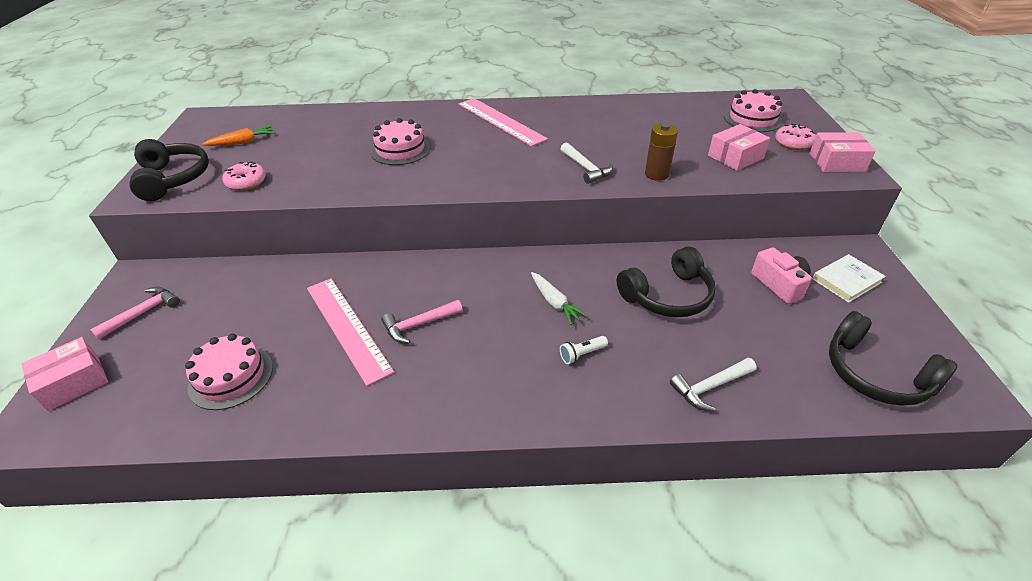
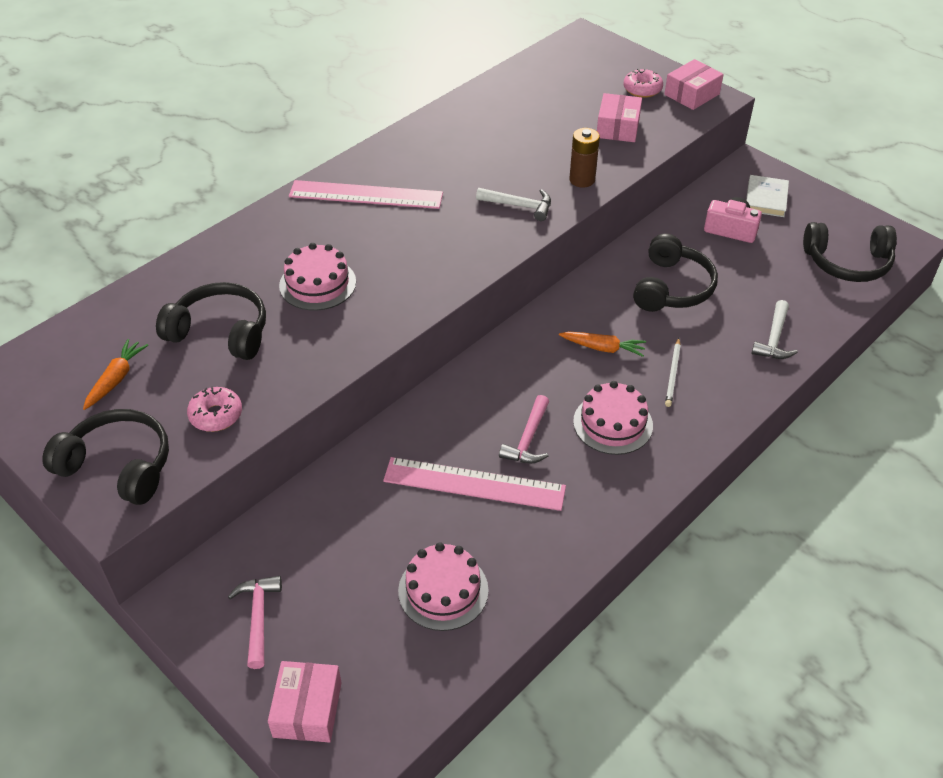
camera: 45 degrees left, 5 degrees up
white carrot [531,272,588,325] -> orange carrot [559,332,646,357]
white flashlight [560,336,608,364] -> white pencil [665,338,681,407]
pink cake [724,89,783,132] -> pink cake moved to [573,381,653,455]
none -> black headphones [156,282,266,360]

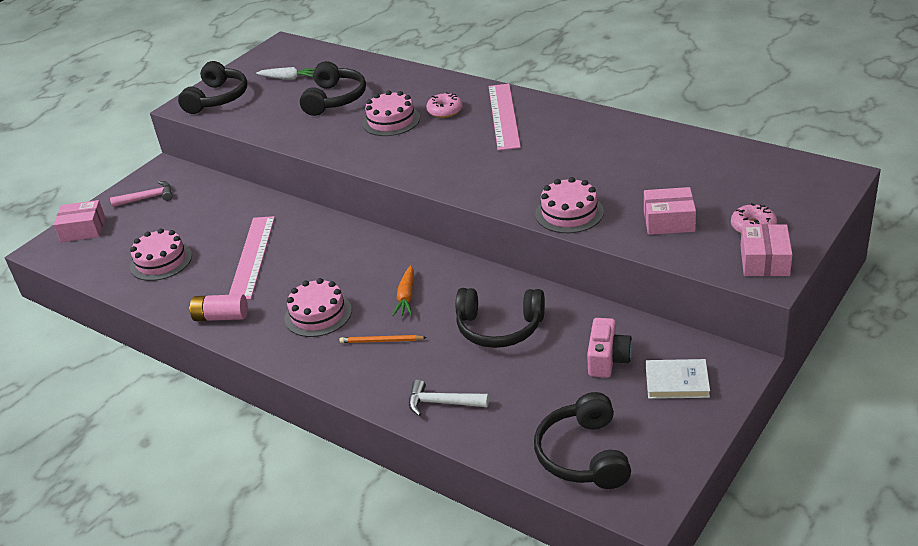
camera: 85 degrees right, 10 degrees down
orange carrot [83,339,148,410] -> white carrot [256,67,315,80]
pink donut [187,387,242,432] -> pink donut moved to [426,92,463,118]
white hammer [476,188,551,221] -> none
pink hammer [499,395,549,463] -> none
brown battery [569,128,600,188] -> pink cake [535,177,604,233]
pink box [664,59,724,110] -> pink box turned 60 degrees clockwise [740,224,793,276]
white pencil [665,338,681,407] -> orange pencil [339,335,427,343]
none -> pink battery [189,294,248,321]

